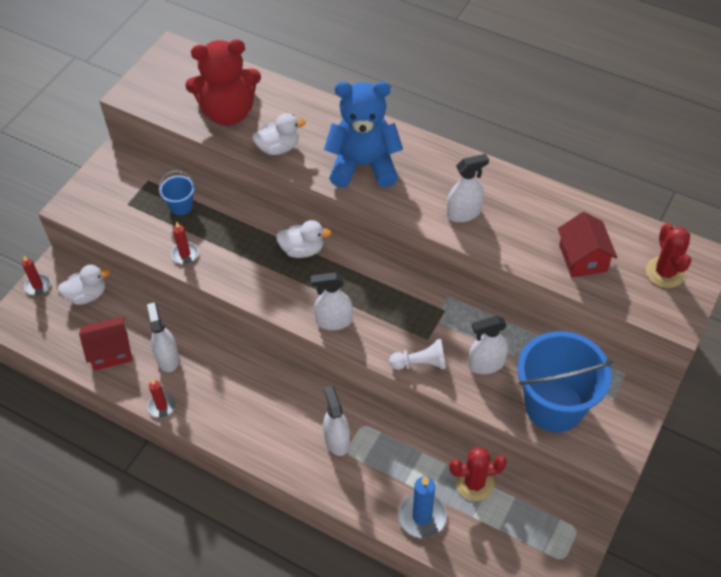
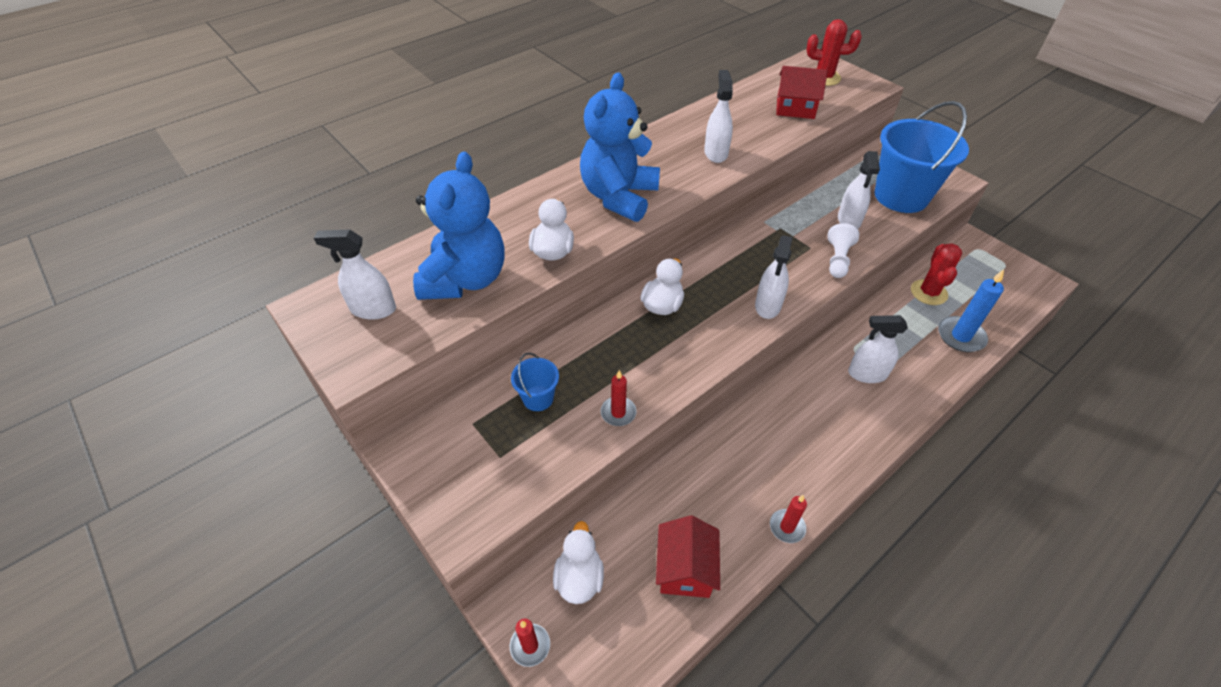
camera: 70 degrees left, 5 degrees down
white spray bottle [147,302,179,372] -> white spray bottle moved to [314,229,396,320]
red teddy bear [185,40,261,126] -> blue teddy bear [413,152,505,300]

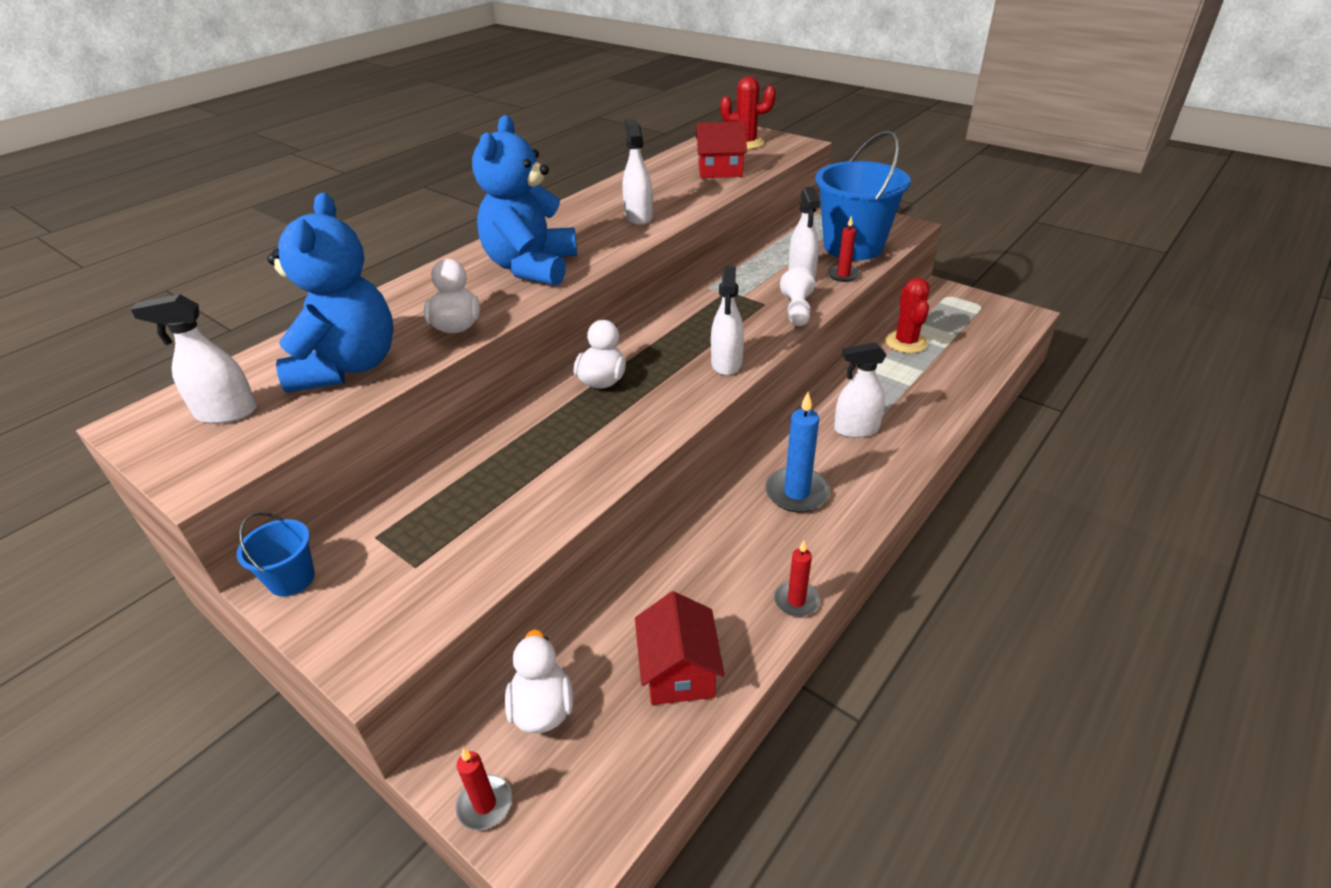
camera: 10 degrees left, 10 degrees down
blue bucket [511,353,559,411] -> blue bucket moved to [237,512,315,596]
red candle [601,370,637,426] -> red candle moved to [828,216,860,282]
blue candle [938,269,1004,352] -> blue candle moved to [765,392,830,512]

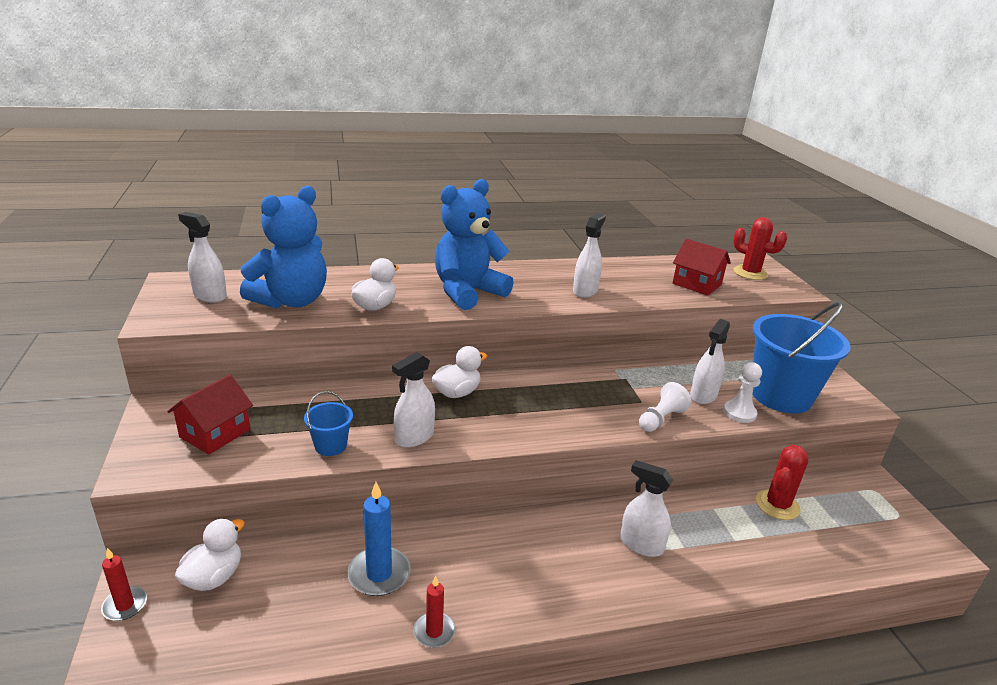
camera: 35 degrees right, 10 degrees down
blue bucket [237,512,315,596] -> blue bucket moved to [304,391,353,456]
red house [635,591,725,705] -> red house moved to [167,375,253,455]
white spray bottle [711,266,744,375] -> white spray bottle moved to [392,352,435,448]
blue candle [765,392,830,512] -> blue candle moved to [347,482,411,596]
red candle [828,216,860,282] -> white pawn [723,362,762,423]

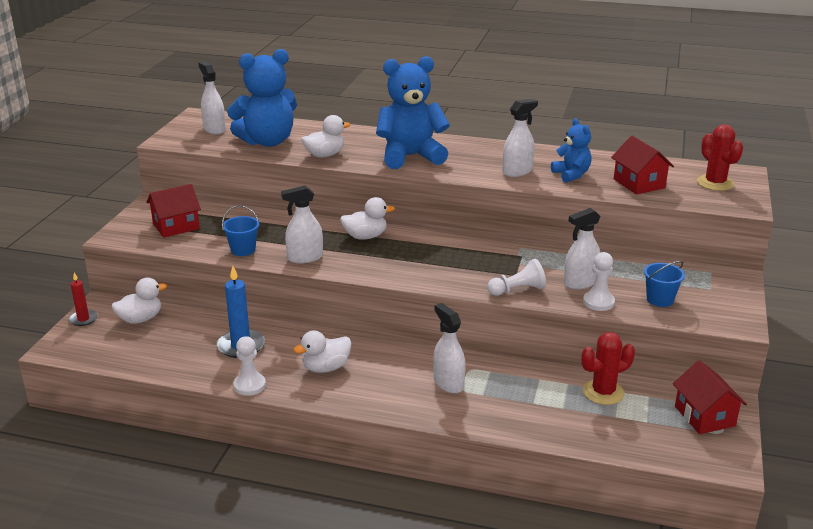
camera: 30 degrees right, 0 degrees up
red candle [414,576,455,648] -> white pawn [234,336,266,396]
blue bucket [752,302,851,413] -> blue bucket [644,261,685,307], size x0.45
none -> white duck [293,330,352,373]
none -> blue teddy bear [551,118,592,183]
none -> red house [673,360,747,434]

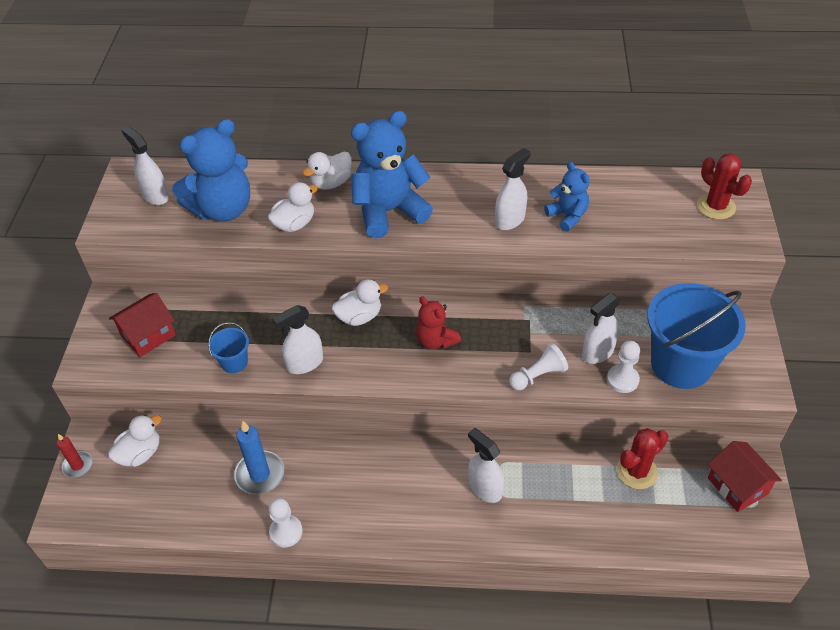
camera: 10 degrees left, 20 degrees up
white duck [293,330,352,373] -> white duck moved to [302,152,352,190]
red house [611,136,674,194] -> none
blue bucket [644,261,685,307] -> blue bucket [647,283,746,389], size x2.24
none -> red teddy bear [416,296,461,349]

